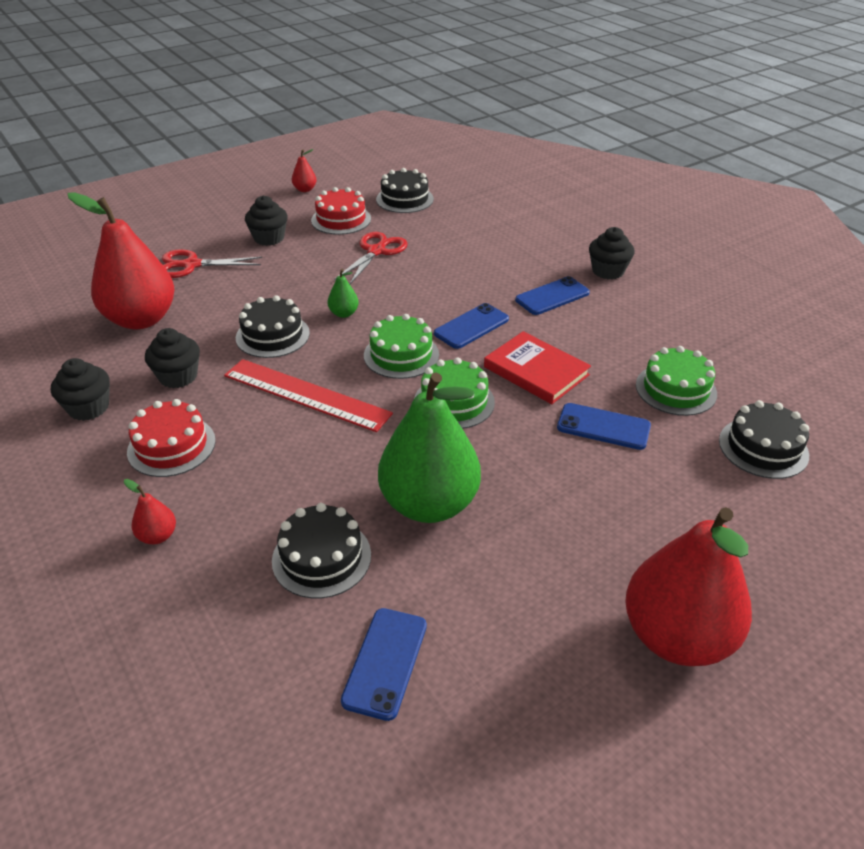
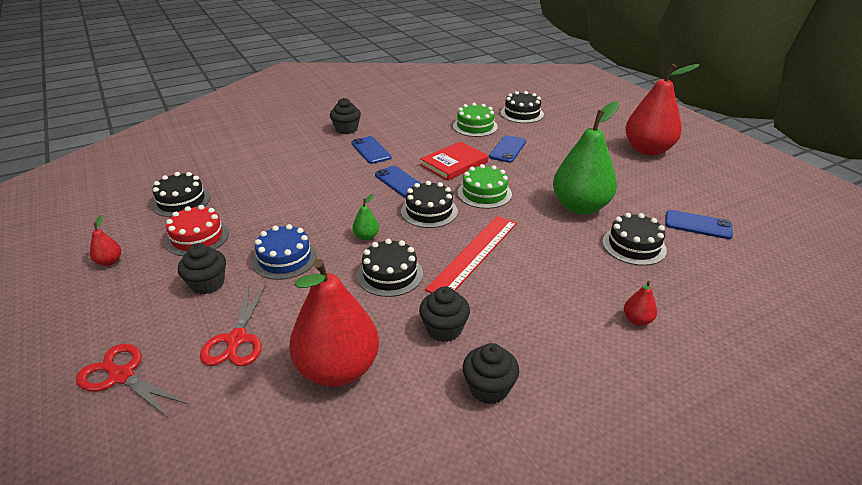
camera: 85 degrees left, 5 degrees down
red cake [127,399,216,477] -> none
red scissors [334,232,408,284] -> red scissors moved to [76,344,188,418]
green cake [364,314,439,379] -> black cake [401,181,458,228]
none -> blue cake [252,224,317,280]

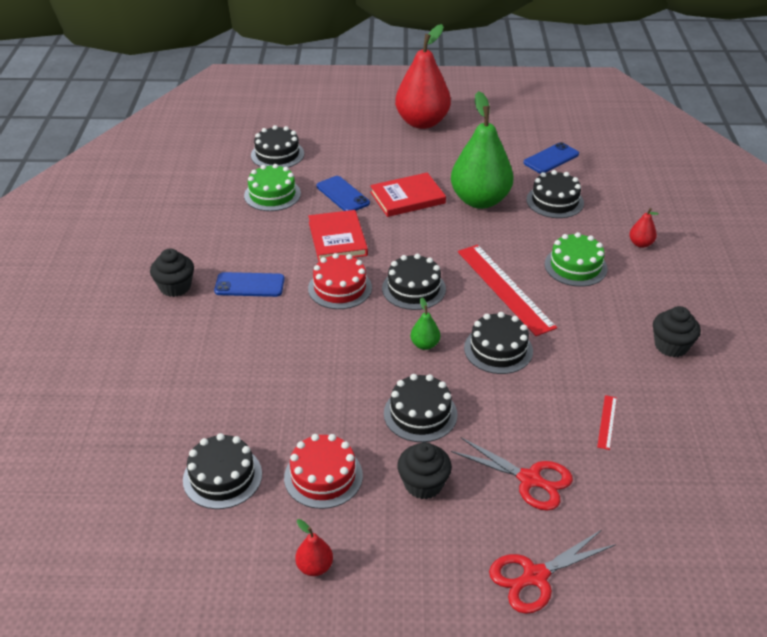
camera: 60 degrees left, 5 degrees up
blue cake [252,224,317,280] -> black cake [384,374,457,442]
red pear [289,259,379,387] -> red ruler [597,395,617,450]
blue phone [375,166,422,197] -> red cake [308,253,372,309]
black cupcake [419,286,470,342] -> none
green cake [458,164,512,209] -> green cake moved to [545,232,607,287]
none -> red book [370,173,446,217]

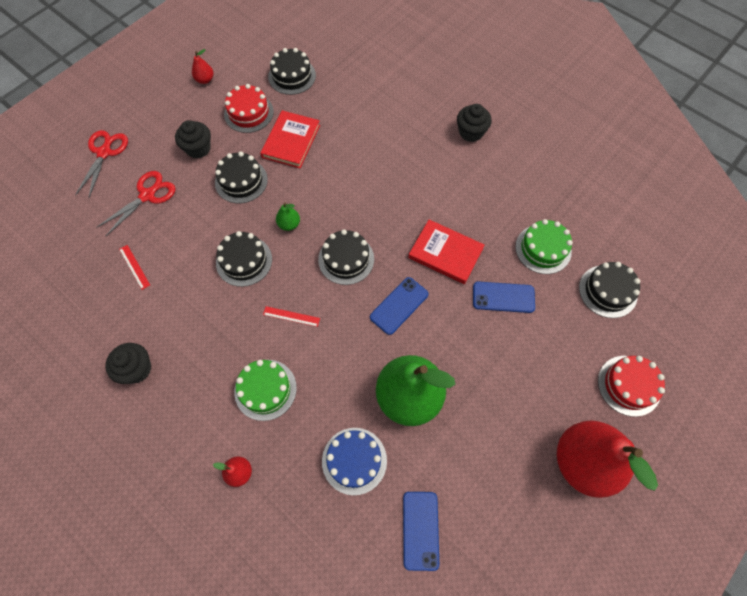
camera: 130 degrees right, 25 degrees up
blue phone [214,272,285,297] -> blue phone moved to [370,277,429,335]
red cake [308,253,372,309] -> red cake moved to [598,356,665,417]
red book [370,173,446,217] -> red book moved to [260,110,320,168]
red scissors [451,437,573,511] -> red scissors turned 150 degrees clockwise [97,171,176,236]
red ruler [458,245,557,336] -> red ruler [263,306,320,327], size x0.43
black cake [526,170,584,218] -> blue cake [322,428,387,495]

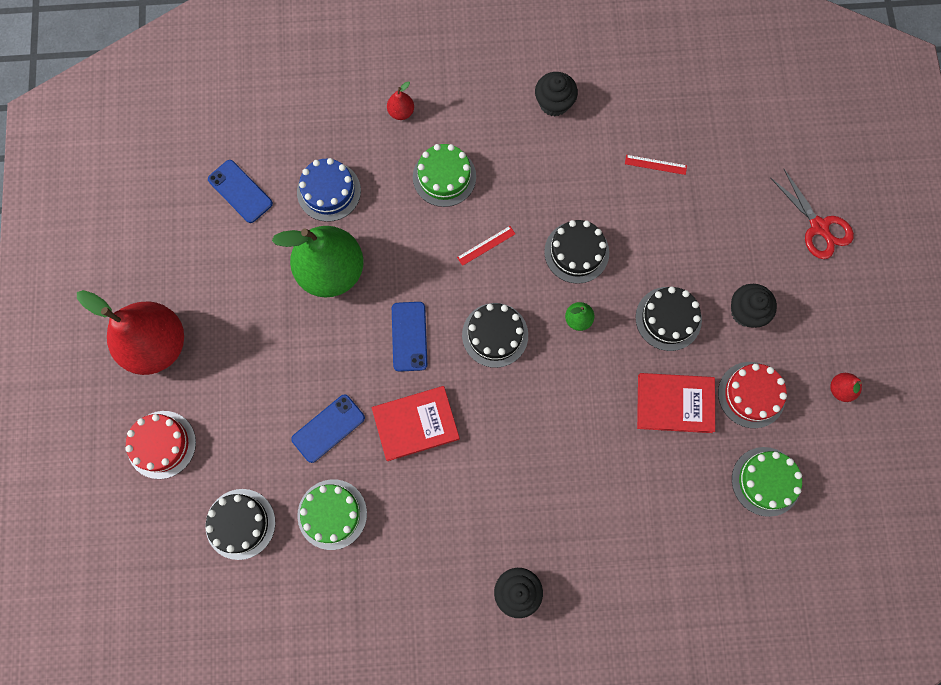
camera: 135 degrees right, 10 degrees up
red scissors [97,171,176,236] -> none
red book [260,110,320,168] -> red book turned 60 degrees counterclockwise [637,373,715,433]
black cake [268,48,316,95] -> green cake [732,447,802,517]

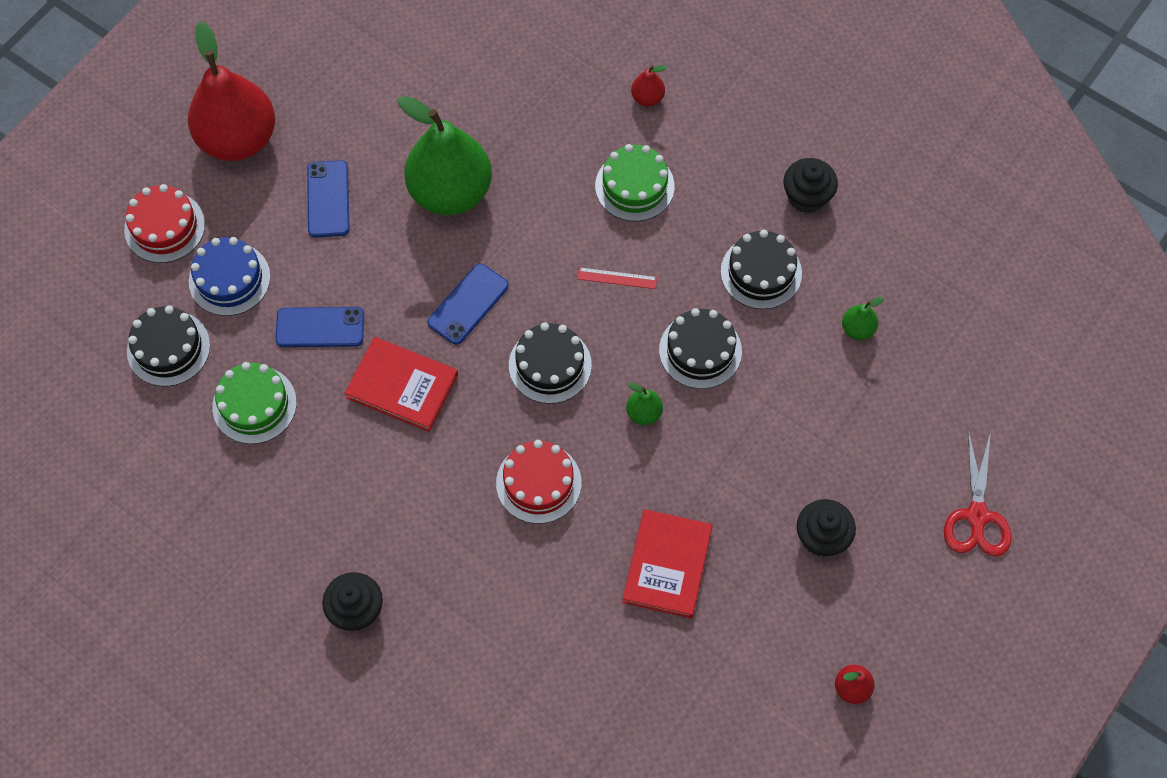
camera: 40 degrees right, 10 degrees down
blue phone [208,160,273,223] -> blue phone moved to [307,160,349,238]
blue cake [297,158,361,222] -> blue cake moved to [189,237,271,316]
red ruler [625,155,687,175] -> green pear [842,297,884,340]
black cake [636,287,702,351] -> black cake moved to [721,230,802,309]
red book [637,373,715,433] -> red book turned 60 degrees clockwise [622,509,712,618]
red cake [718,362,787,428] -> red cake moved to [496,440,582,524]
green cake [732,447,802,517] -> none

